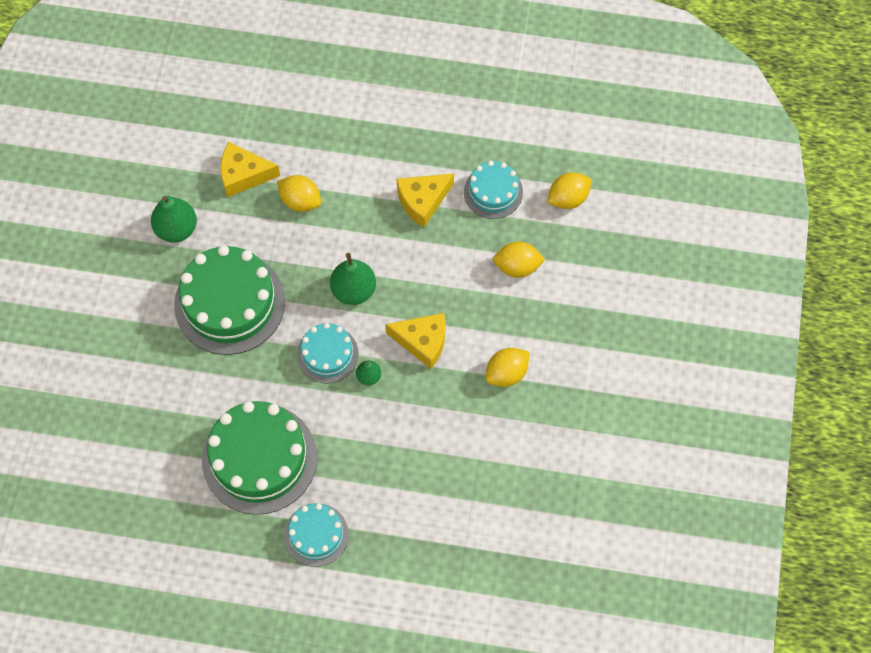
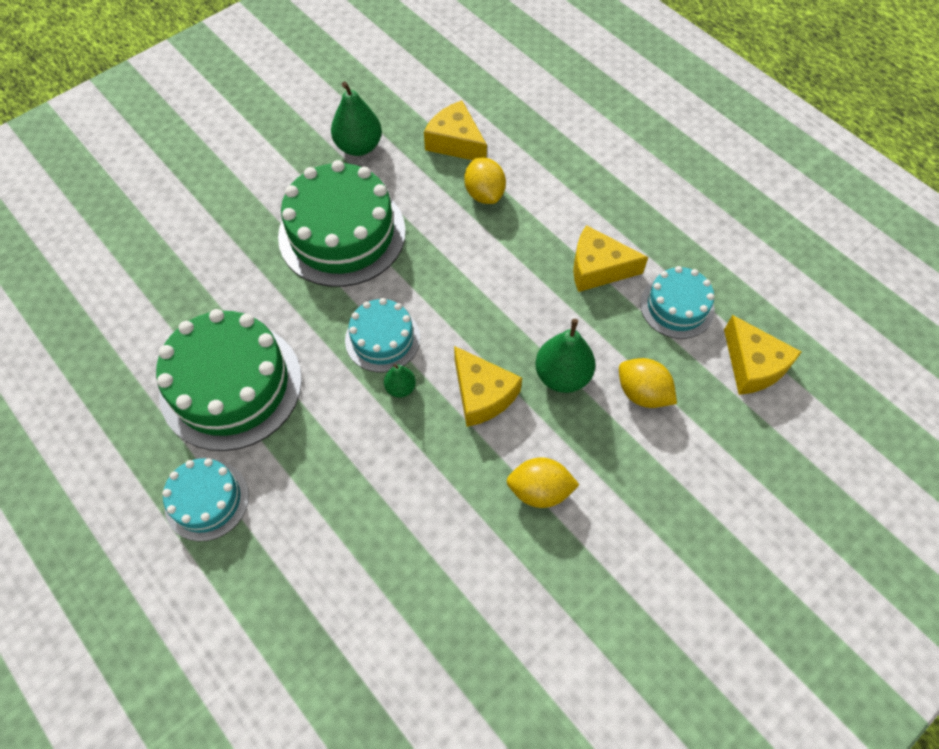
camera: 40 degrees right, 5 degrees down
green pear [330,253,376,305] -> green pear moved to [535,319,596,393]
yellow lemon [547,172,591,209] -> yellow cheese [724,315,801,395]

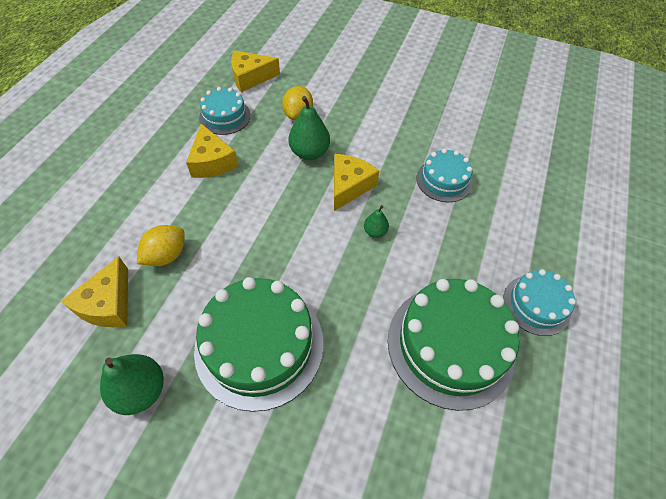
camera: 120 degrees left, 5 degrees down
turquoise cake [345,298,420,372] -> turquoise cake moved to [417,149,473,202]
yellow lemon [507,457,579,508] -> none
yellow cheese [724,315,801,395] -> yellow cheese turned 135 degrees counterclockwise [231,50,280,92]

